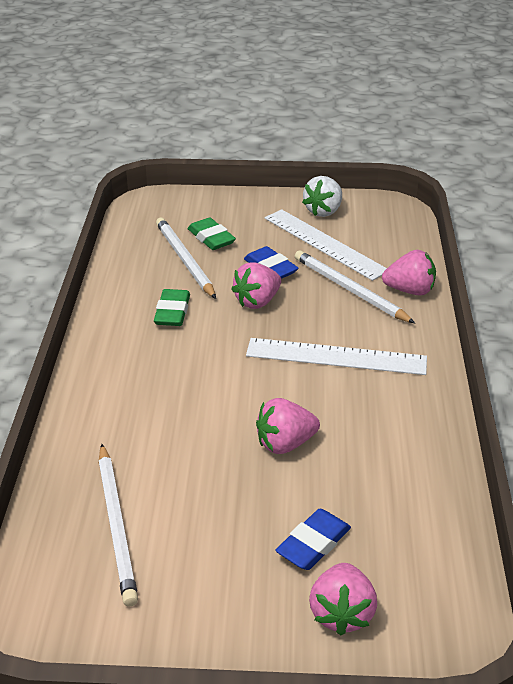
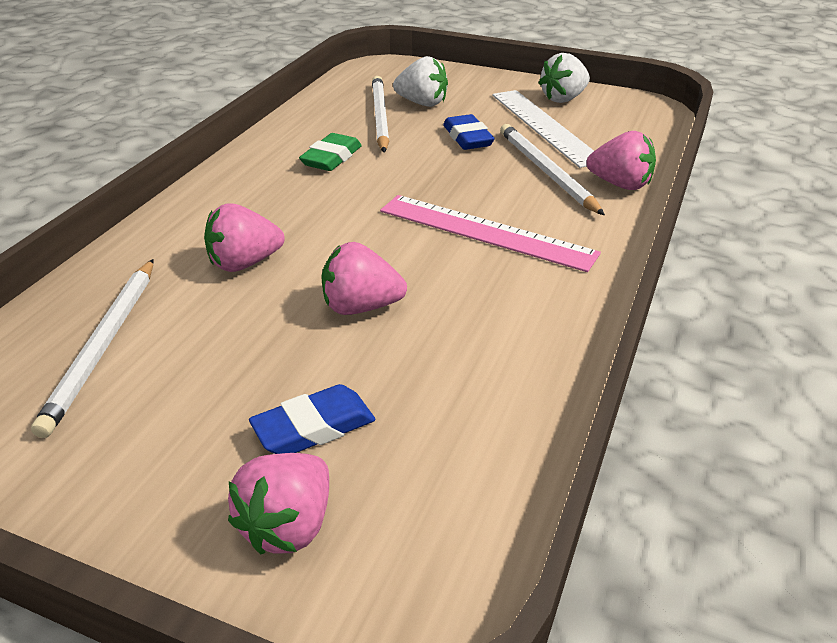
camera: 20 degrees right, 0 degrees up
green eraser [188,218,236,250] -> white strawberry [393,56,448,107]
pink strawberry [231,262,281,309] -> pink strawberry moved to [204,204,285,272]
white ruler [246,338,427,375] -> pink ruler [380,195,601,272]

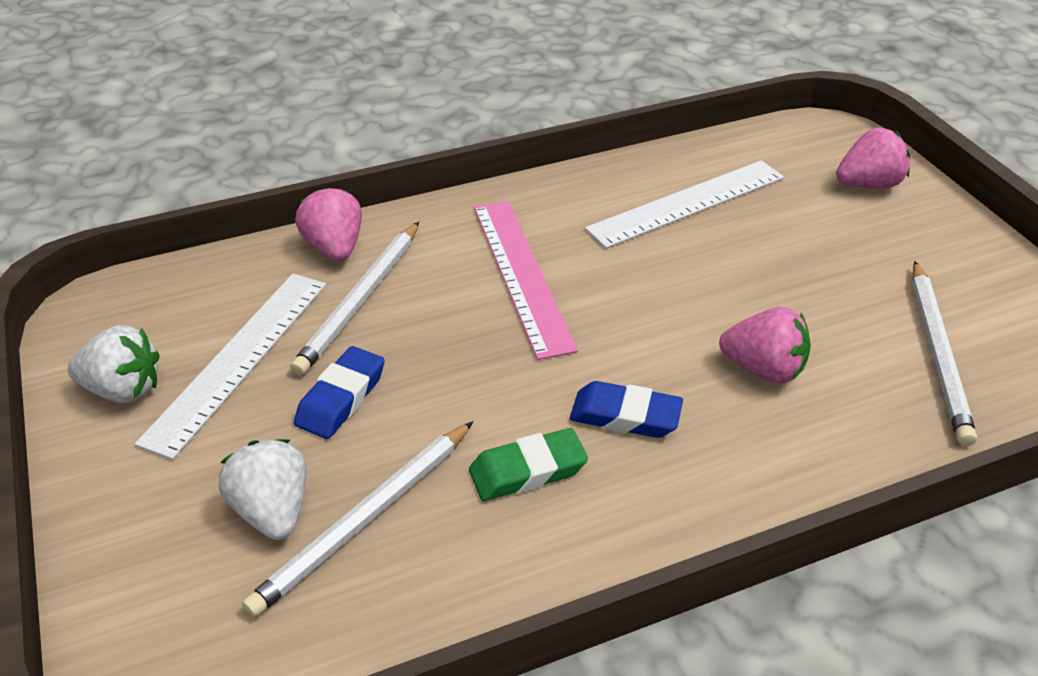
camera: 135 degrees left, 5 degrees up
white pencil [31,259,154,438] -> white pencil turned 135 degrees clockwise [912,261,977,446]
blue eraser [249,384,376,454] -> blue eraser moved to [570,381,683,438]
pink strawberry [321,242,407,315] -> none
none -> white ruler [585,160,784,248]

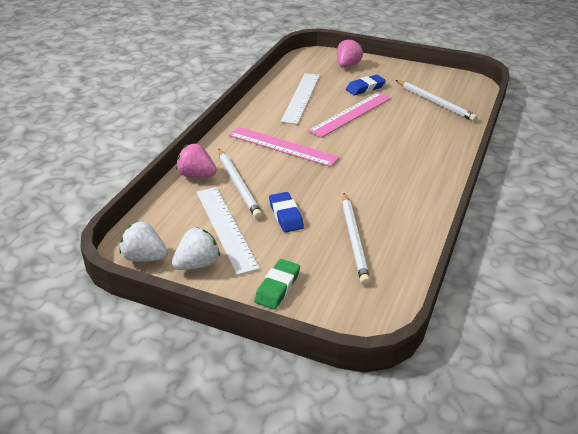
camera: 45 degrees left, 5 degrees down
white strawberry [218,439,307,540] -> white strawberry moved to [120,222,168,262]
green eraser [469,428,588,501] -> green eraser moved to [254,259,300,310]
blue eraser [570,381,683,438] -> blue eraser moved to [346,75,386,95]
pink strawberry [719,307,811,383] -> none
none -> pink ruler [308,92,391,138]

